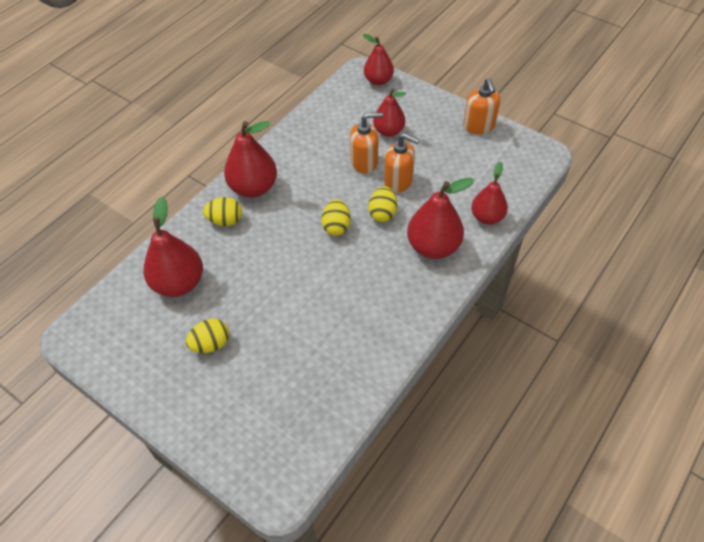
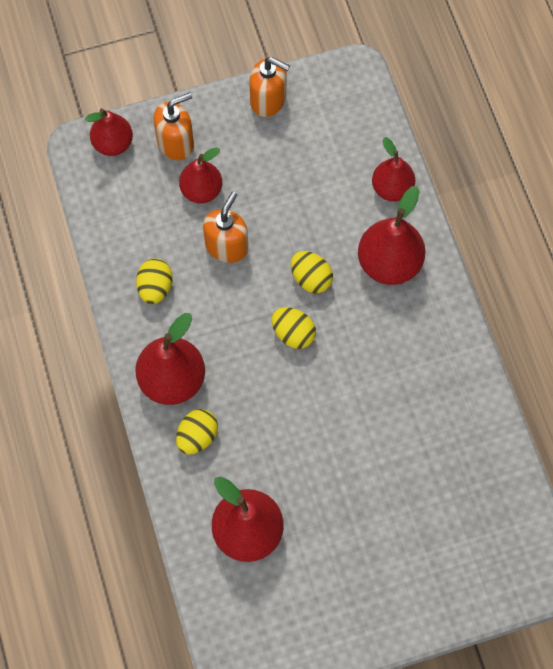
camera: 55 degrees left, 15 degrees up
yellow egg [186,318,229,353] -> yellow egg moved to [136,259,173,304]
orange soap dispenser [384,133,420,193] -> orange soap dispenser moved to [154,93,194,160]

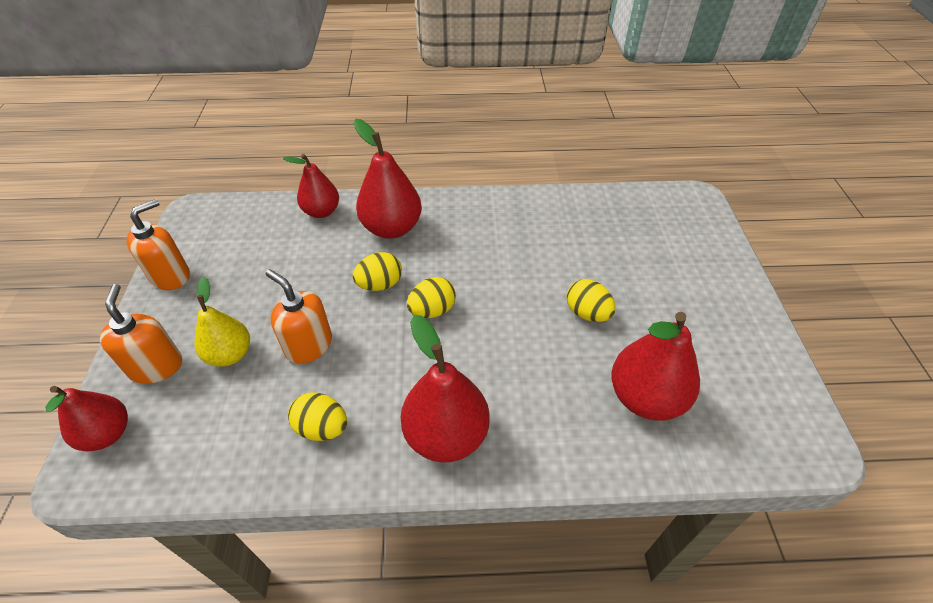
camera: 75 degrees left, 20 degrees down
yellow egg [176,409,218,455] -> yellow egg moved to [567,279,616,322]
red pear [179,147,222,203] -> yellow pear [195,277,250,367]

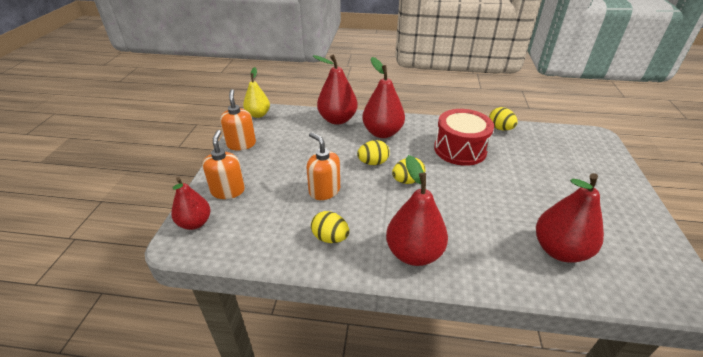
camera: 10 degrees right, 10 degrees down
orange soap dispenser [126,199,190,290] -> orange soap dispenser turned 60 degrees counterclockwise [220,89,256,150]
yellow pear [195,277,250,367] -> yellow pear moved to [243,67,270,118]
red pear [283,154,339,218] -> red pear [313,54,358,125], size x1.51
yellow egg [567,279,616,322] -> yellow egg moved to [489,107,518,131]
none -> red drum [434,109,494,166]

